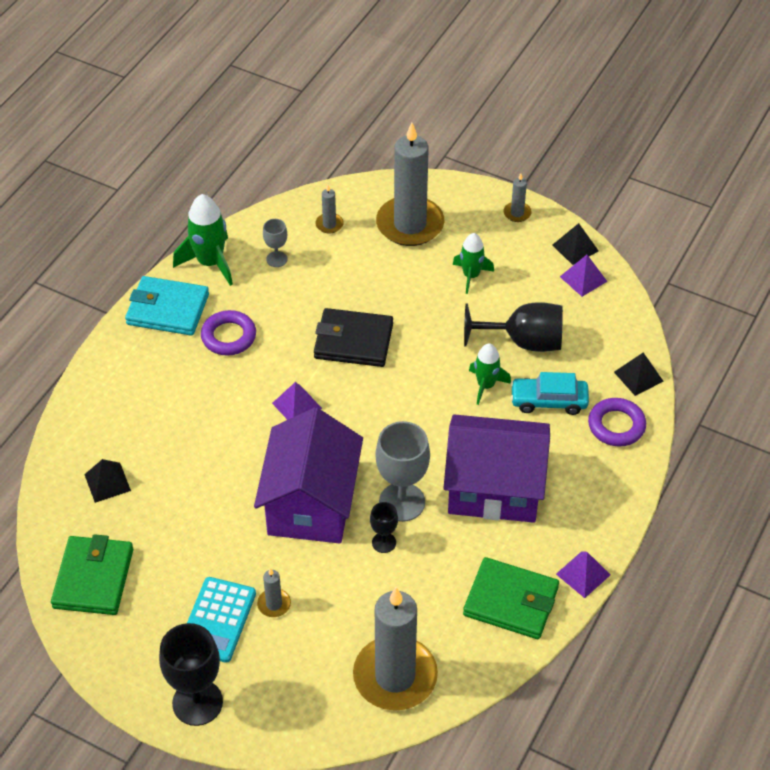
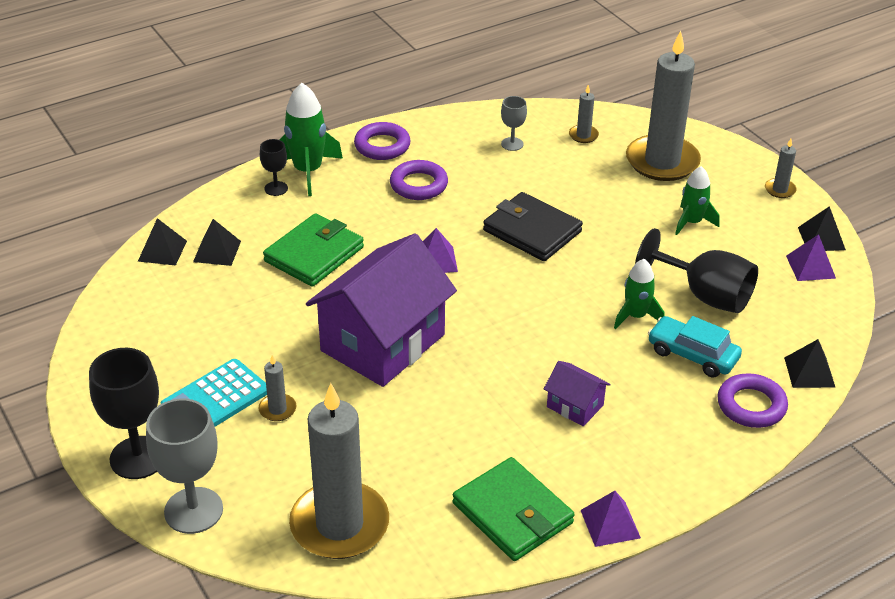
camera: 30 degrees right, 10 degrees down
green wallet [51,534,133,615] -> green wallet moved to [263,213,364,287]
turquoise wallet [125,276,209,336] -> purple ring [354,122,411,160]
green rocket [173,194,233,286] -> green rocket moved to [279,83,343,196]
black goblet [370,502,398,553] -> black goblet moved to [260,139,288,196]
grey goblet [375,421,430,522] -> grey goblet moved to [146,399,223,534]
purple house [443,414,550,523] -> purple house [544,361,611,426], size x0.43
none -> black pyramid [138,218,187,266]

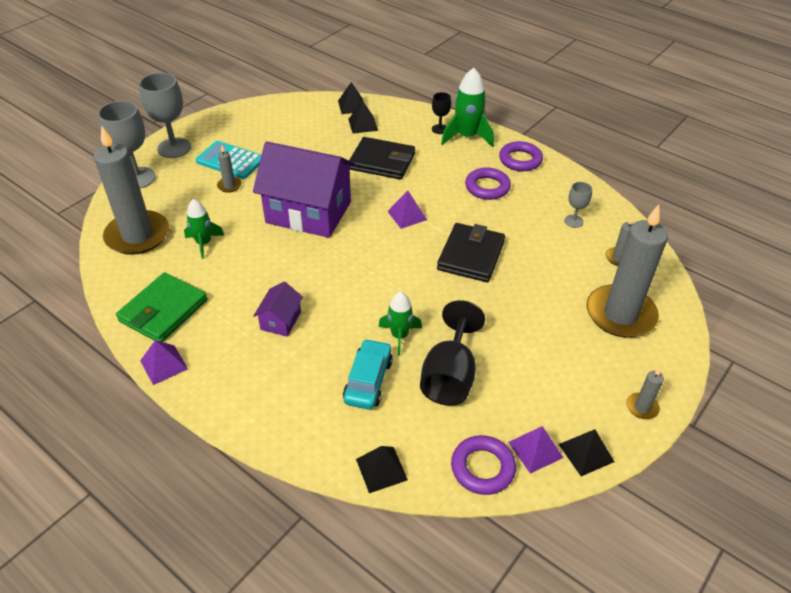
camera: 70 degrees right, 5 degrees up
black goblet [89,348,159,479] -> grey goblet [139,73,191,158]
green wallet [263,213,364,287] -> black wallet [349,137,415,180]
green rocket [675,166,719,235] -> green rocket moved to [184,199,225,259]
purple ring [717,373,788,428] -> purple ring moved to [451,435,516,495]

